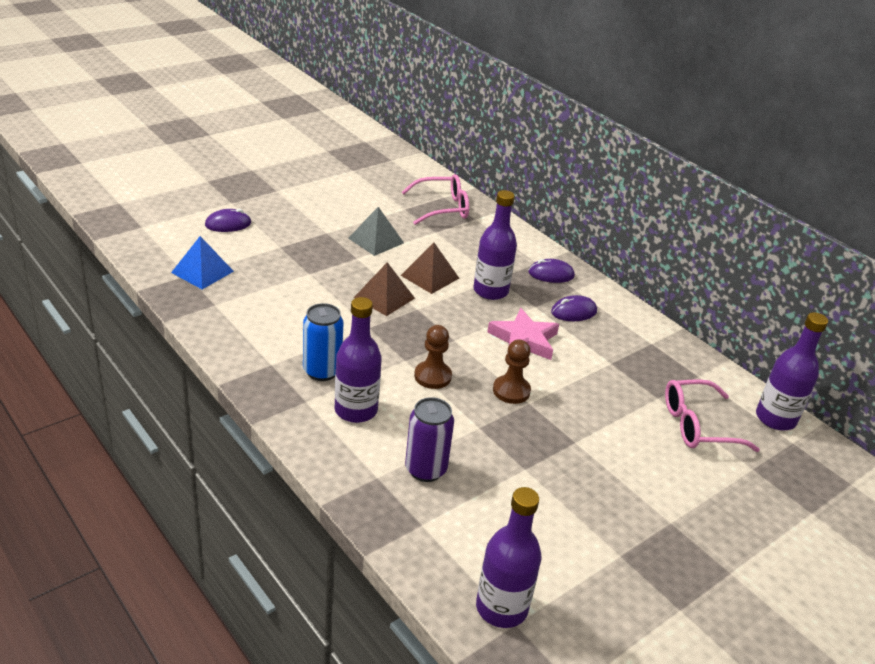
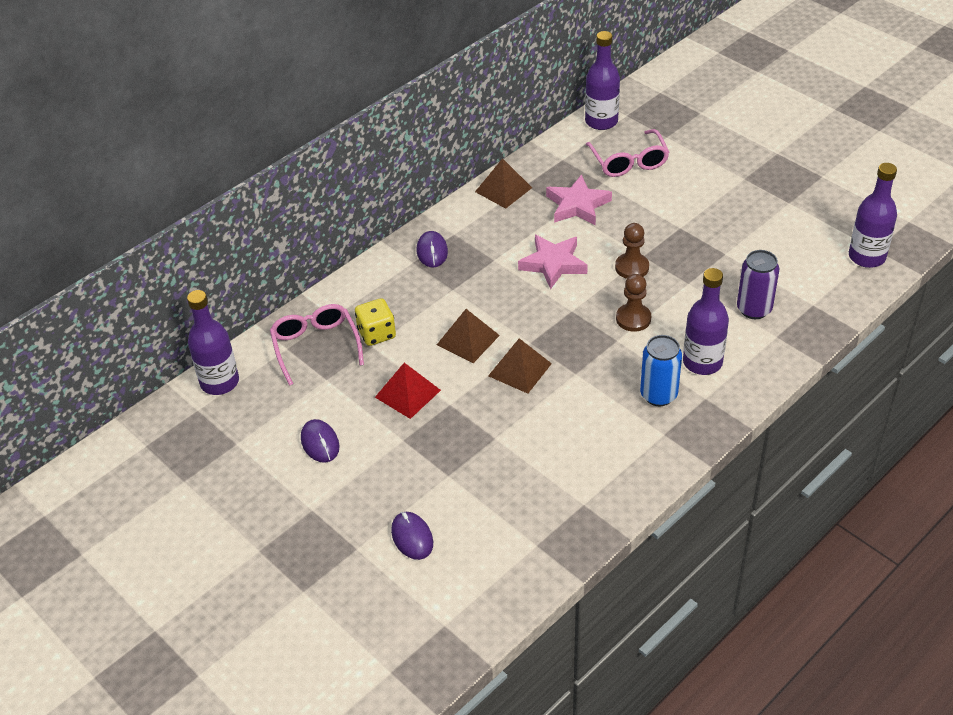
camera: 90 degrees left, 10 degrees up
blue pyramid [171,236,234,289] -> none
grey pyramid [348,207,404,256] -> red pyramid [375,363,441,419]
purple bottle [473,190,517,300] -> purple bottle moved to [187,290,239,395]
purple mouse [551,295,597,321] -> purple mouse moved to [301,419,340,463]
none -> yellow dice [355,298,396,346]
none -> brown pyramid [475,158,532,209]
none -> pink star [546,174,612,226]

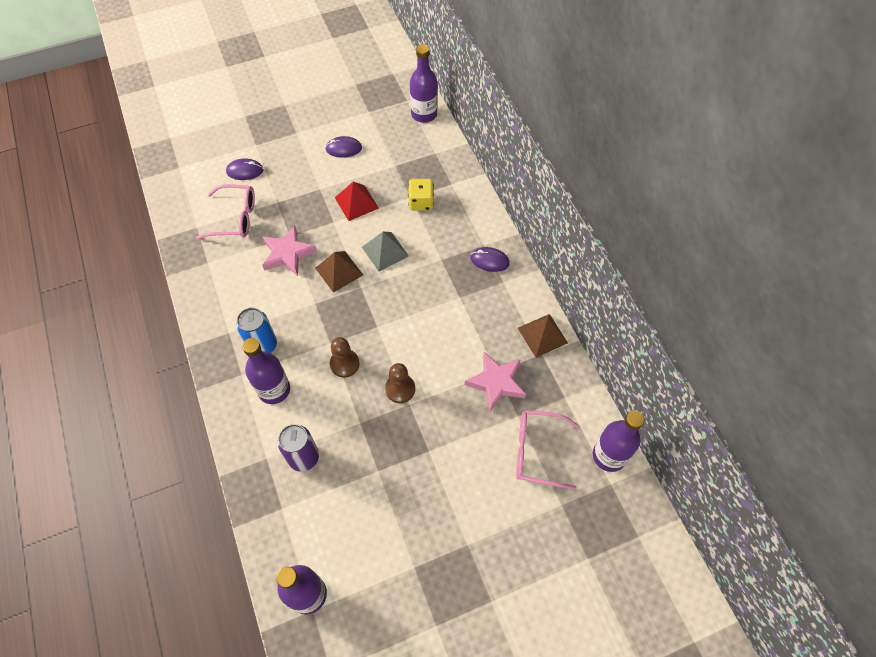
camera: 110 degrees right, 15 degrees up
pink glasses [270,304,364,386] -> pink glasses moved to [196,184,255,239]
brown pyramid [437,309,500,363] -> grey pyramid [362,232,409,272]
pink star [518,235,588,289] -> pink star moved to [262,225,317,276]

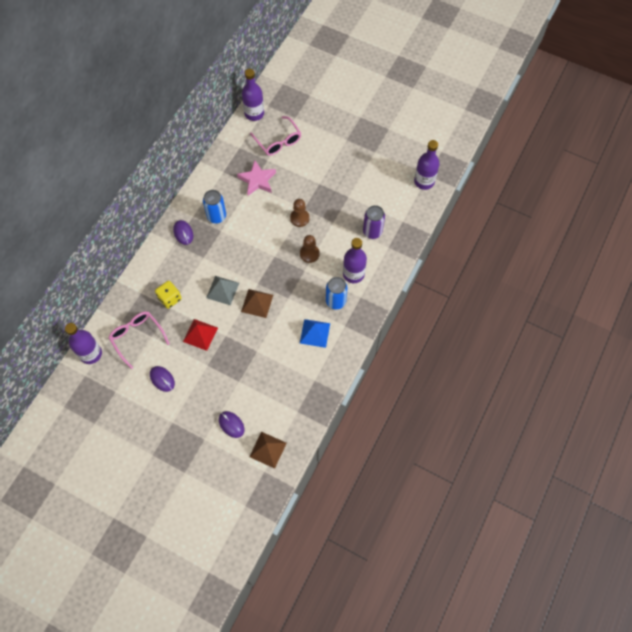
camera: 130 degrees left, 5 degrees up
pink glasses [196,184,255,239] -> pink glasses moved to [109,312,170,369]
pink star [262,225,317,276] -> none
brown pyramid [518,314,568,358] -> brown pyramid moved to [249,432,287,468]
none -> blue can [203,190,226,223]
none -> blue pyramid [300,319,330,348]

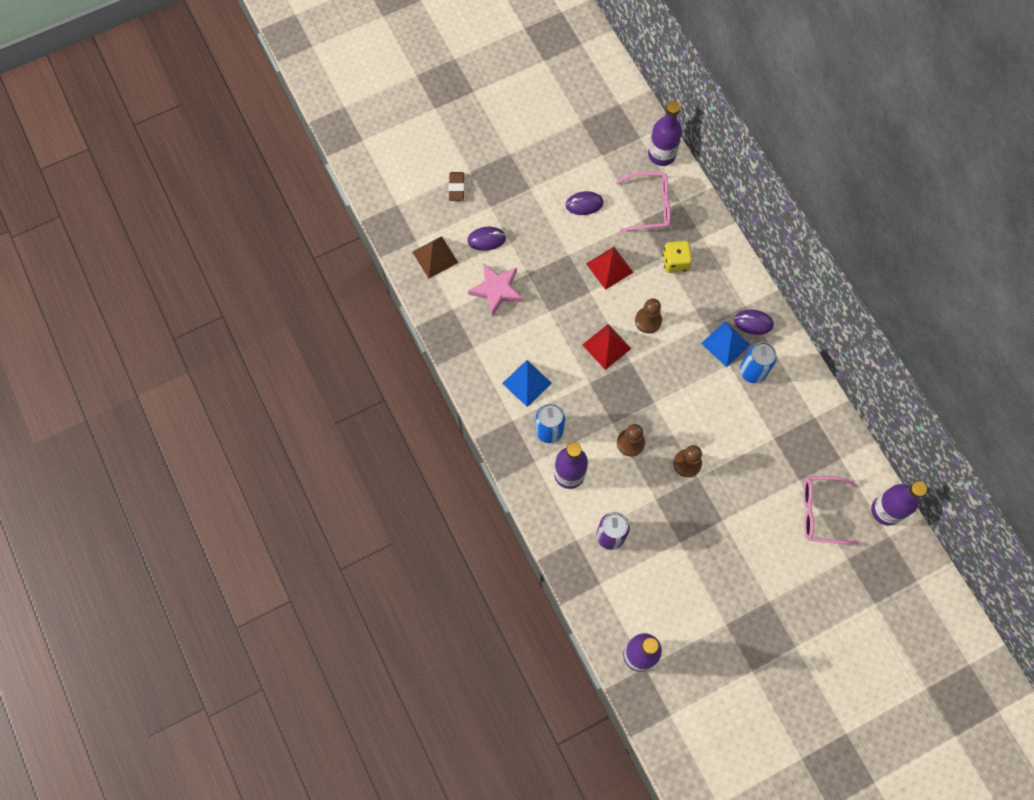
camera: 125 degrees right, 5 degrees up
grey pyramid [206,276,239,305] -> brown pawn [635,298,662,334]
pink star [237,160,276,196] -> pink star moved to [468,263,523,317]
brown pyramid [241,289,273,318] -> red pyramid [582,324,631,370]
none -> brown eraser [449,172,465,201]
none -> blue pyramid [701,321,750,367]

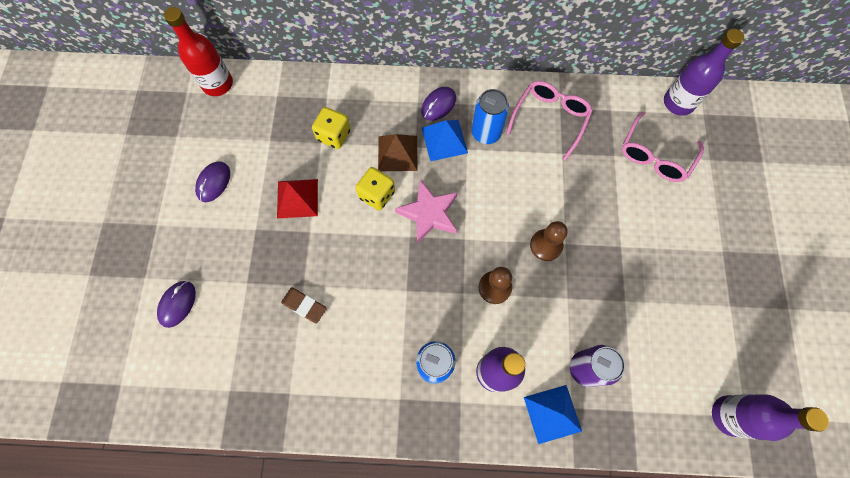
camera: 60 degrees left, 0 degrees up
brown pyramid [412,236,458,278] -> brown pyramid moved to [378,134,418,171]
brown eraser [449,172,465,201] -> brown eraser moved to [281,288,327,324]
pink star [468,263,523,317] -> pink star moved to [395,180,458,244]
blue pyramid [502,360,552,407] -> blue pyramid moved to [524,385,582,444]
red pyramid [582,324,631,370] -> none
pink glasses [616,172,671,232] -> pink glasses moved to [507,81,593,161]
brown pawn [635,298,662,334] -> yellow dice [355,167,395,211]
purple bottle [648,101,682,166] -> red bottle [164,7,233,96]

